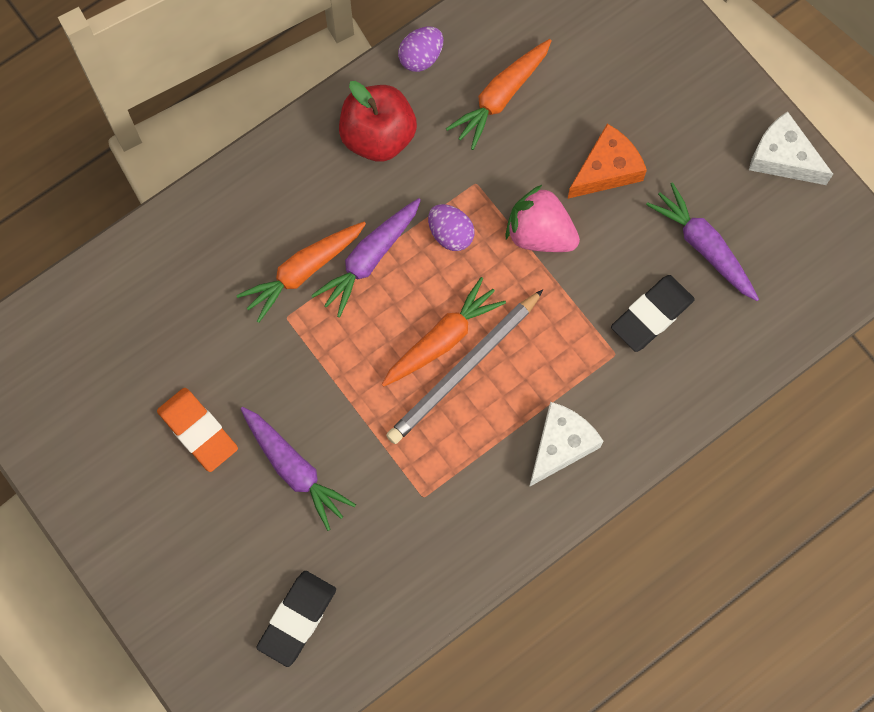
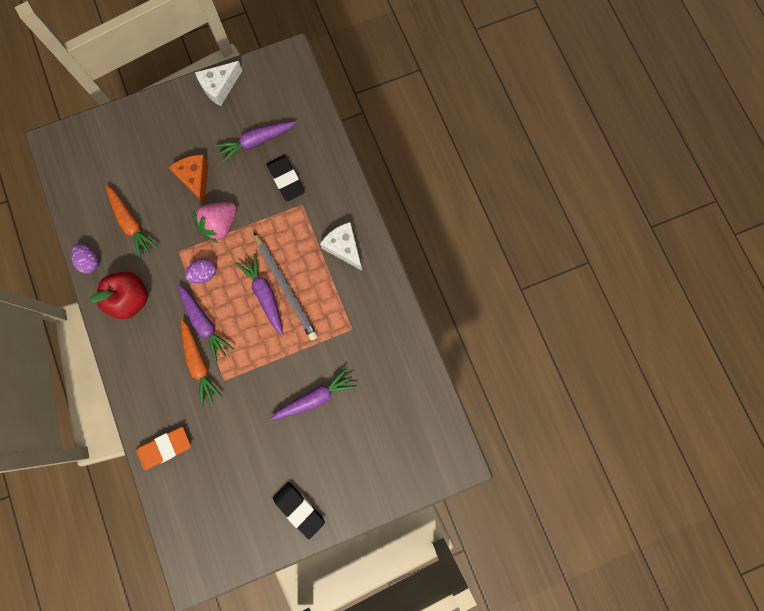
camera: 75 degrees left, 5 degrees up
orange eraser [157,388,238,472] -> orange eraser moved to [136,427,191,470]
black eraser [256,571,336,667] -> black eraser moved to [273,482,325,539]
orange carrot [382,277,506,387] -> purple carrot [236,253,283,335]

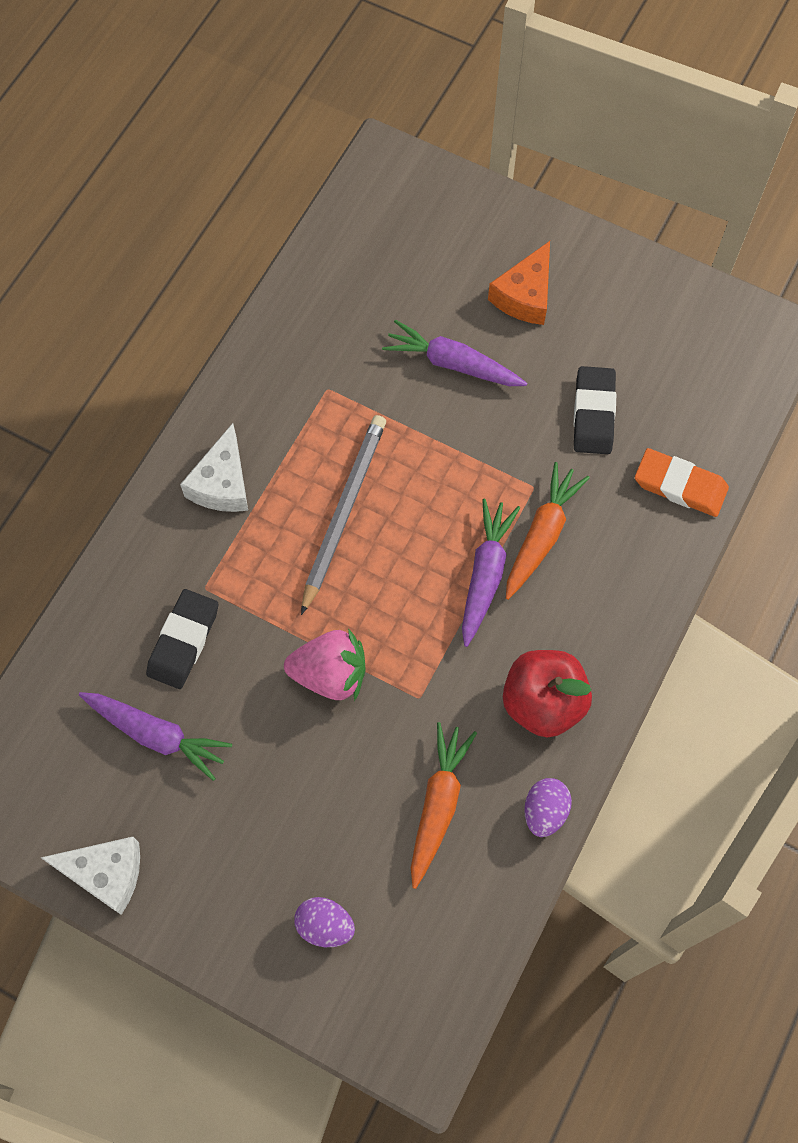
camera: 130 degrees left, 10 degrees down
orange cheese [168,155,208,204] -> orange cheese moved to [488,241,550,325]
purple egg [185,258,216,283] -> purple egg moved to [294,897,355,947]
purple carrot [236,253,283,335] -> none
black eraser [273,482,325,539] -> black eraser moved to [573,366,616,454]

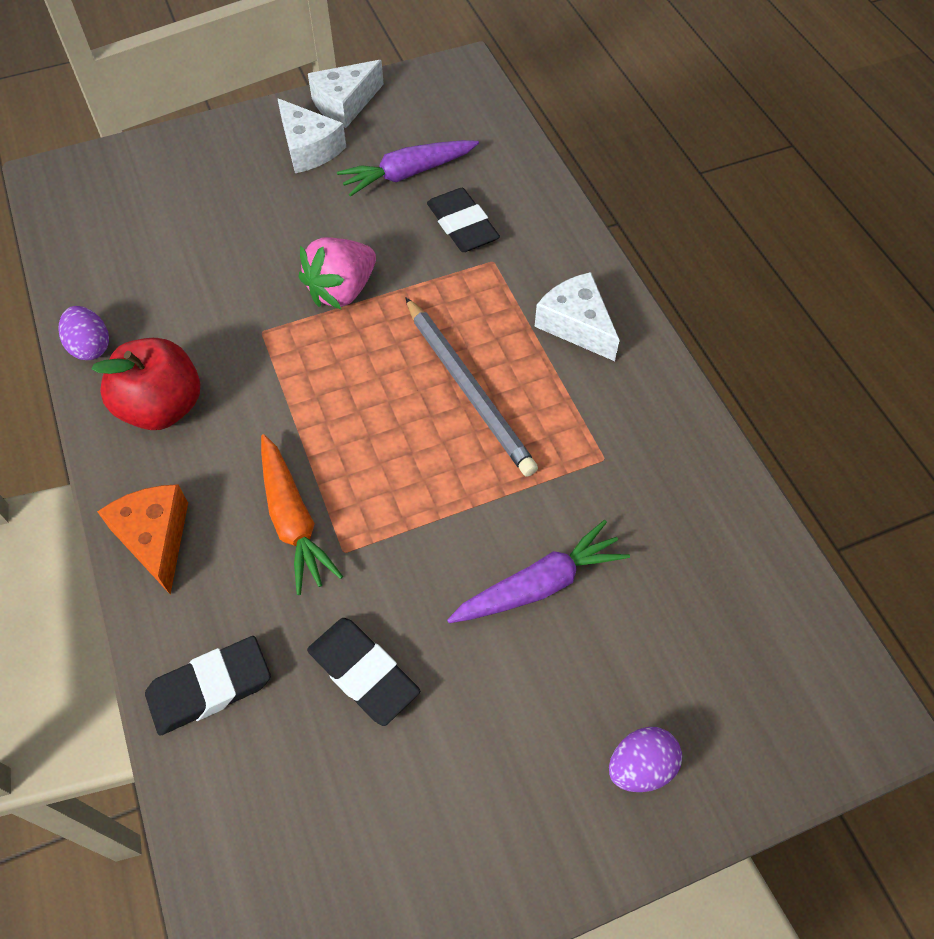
camera: 130 degrees right, 10 degrees down
purple egg [294,897,355,947] -> purple egg moved to [609,727,682,792]
orange carrot [411,722,477,889] -> none
purple carrot [462,499,520,647] -> none
orange cheese [488,241,550,325] -> orange cheese moved to [97,484,188,595]
orange eraser [635,448,729,517] -> black eraser [145,636,271,736]
none -> white cheese [277,98,346,173]

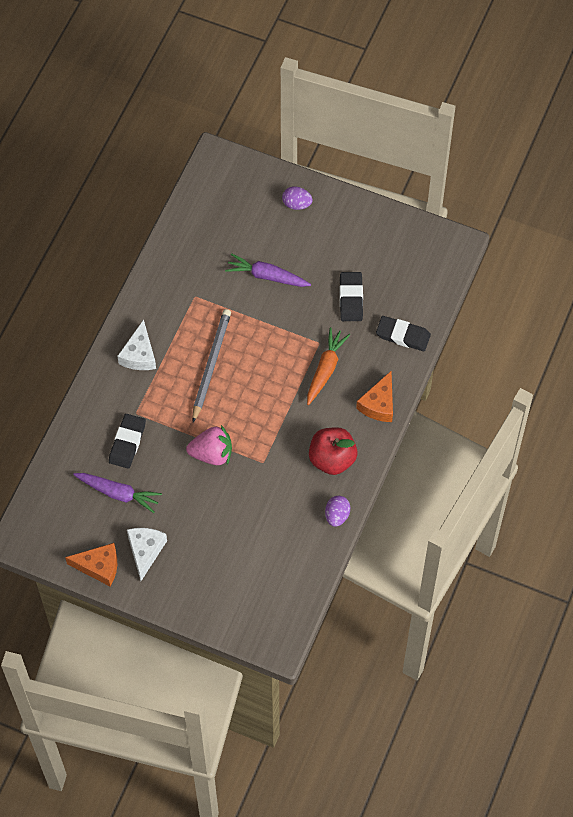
camera: 135 degrees left, 5 degrees up
white cheese [308,60,384,128] -> orange cheese [65,543,117,587]

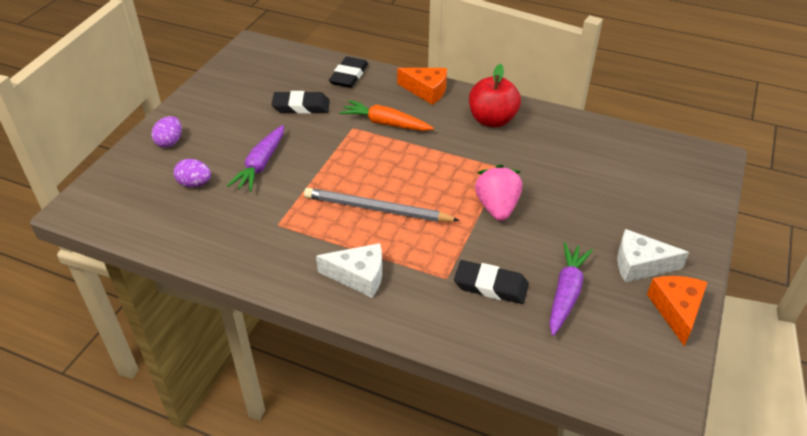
camera: 90 degrees left, 20 degrees down
purple egg [325,496,350,527] -> purple egg moved to [174,159,211,187]

